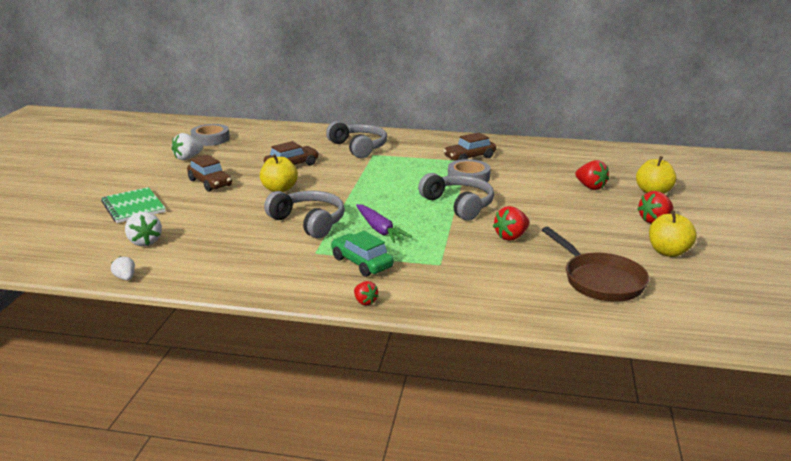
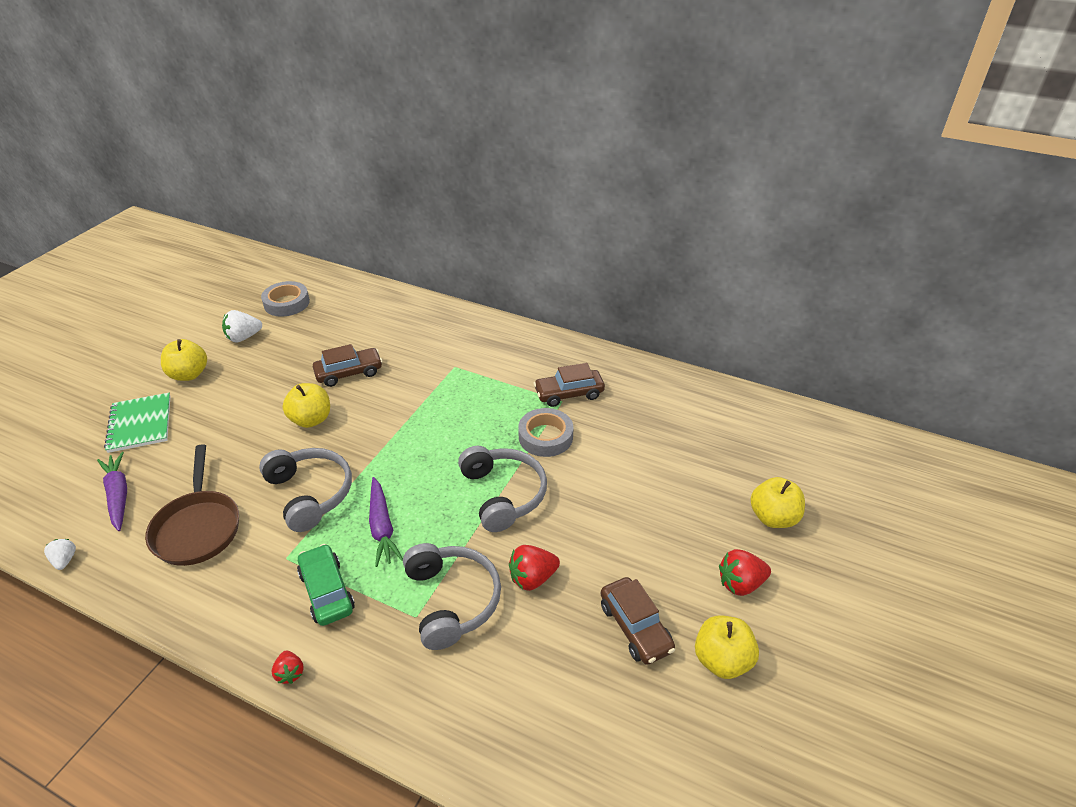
camera: 15 degrees right, 15 degrees up
white strawberry [125,212,162,246] -> purple carrot [97,452,127,531]
brown car [187,155,232,192] -> brown car moved to [600,577,675,665]
grey headphones [326,121,387,158] -> grey headphones moved to [403,543,501,650]
brown pan [542,227,649,302] -> brown pan moved to [145,444,239,566]
red strawberry [575,160,609,190] -> none
none -> yellow apple [161,339,207,381]

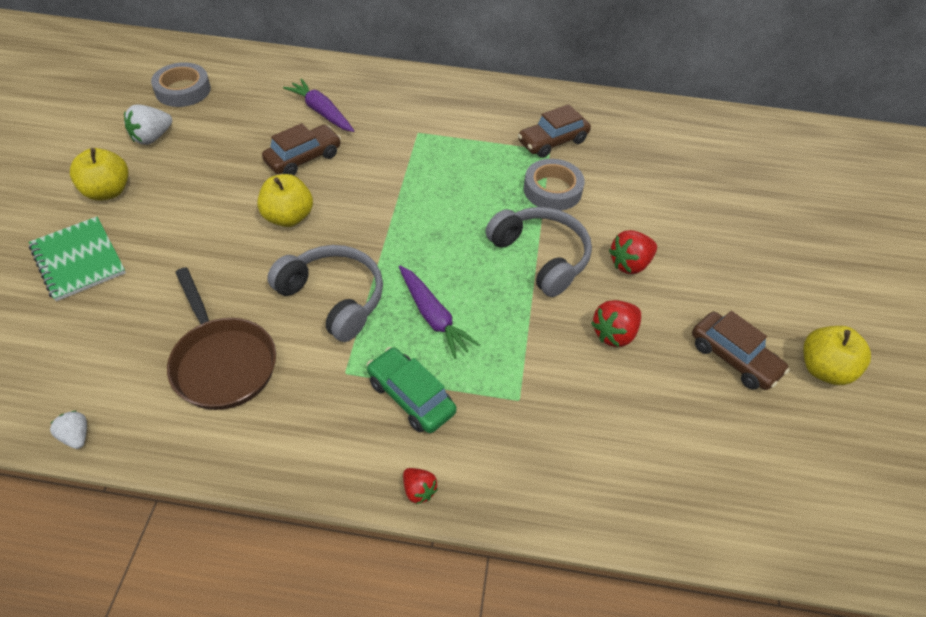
camera: 20 degrees left, 10 degrees up
purple carrot [97,452,127,531] -> purple carrot moved to [283,79,354,132]
grey headphones [403,543,501,650] -> none
red strawberry [719,549,771,596] -> red strawberry moved to [609,230,657,274]
yellow apple [751,477,805,528] -> none

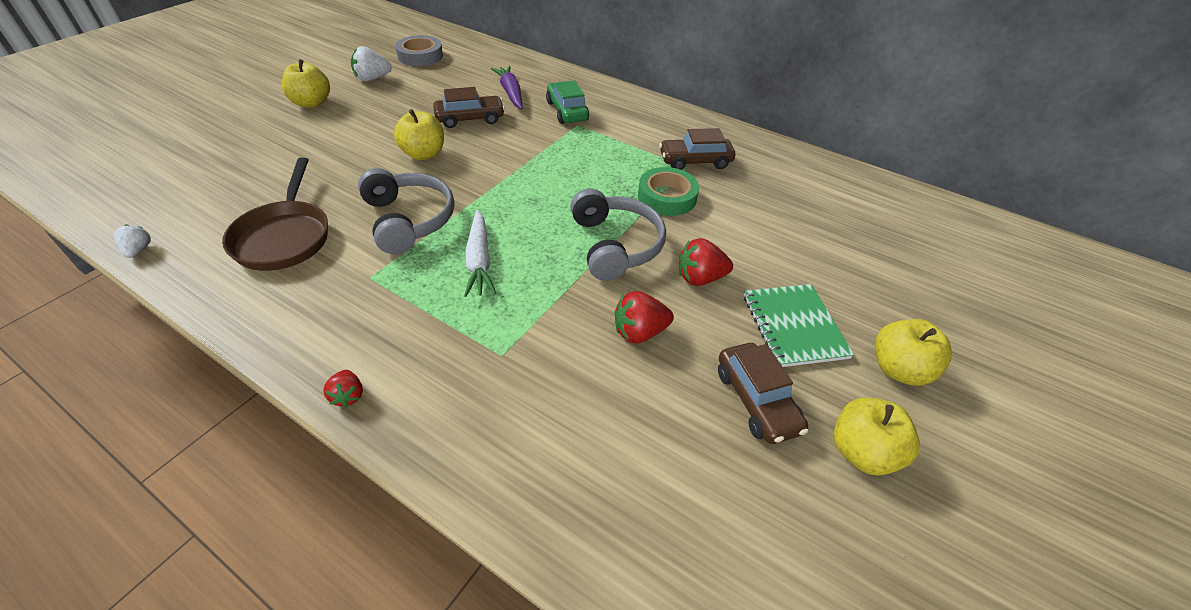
camera: 25 degrees right, 5 degrees down
green notebook [29,217,126,301] -> green notebook moved to [744,284,854,367]
green car [367,347,457,433] -> green car moved to [546,81,589,124]
purple carrot [399,265,480,359] -> white carrot [464,210,496,297]
grey tape [524,159,585,211] -> green tape [638,167,699,216]
none -> yellow apple [875,319,952,386]

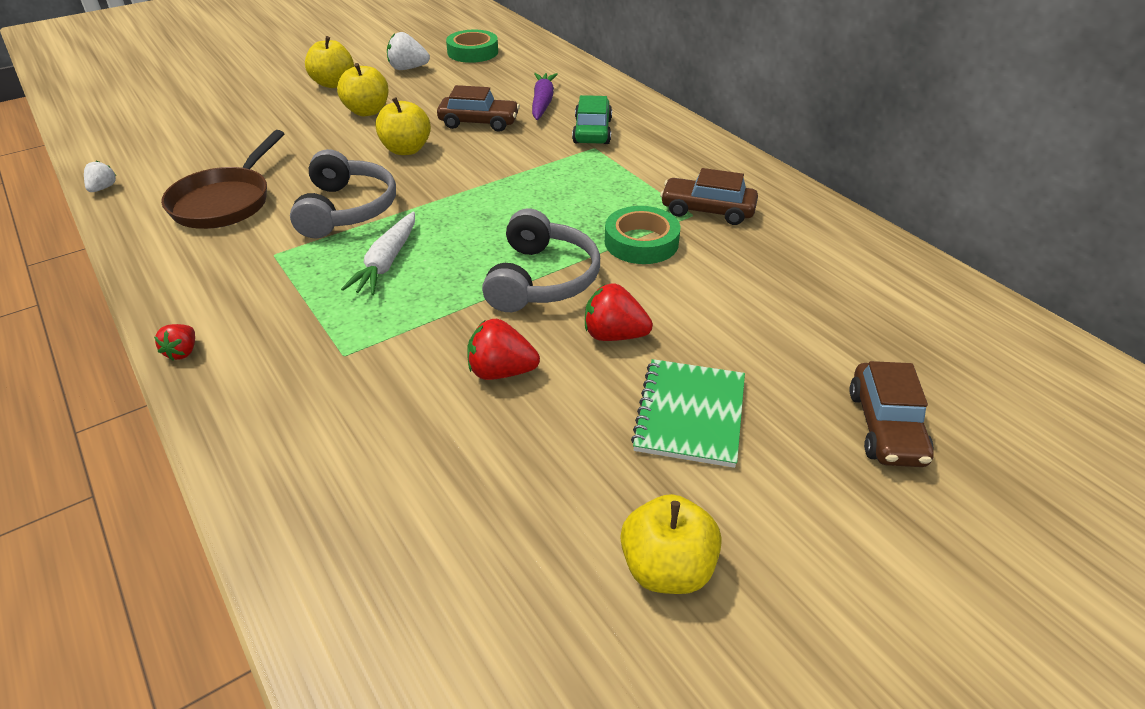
camera: 25 degrees right, 5 degrees down
grey tape [395,35,443,66] -> green tape [446,29,498,63]
brown car [718,343,809,444] -> brown car moved to [849,361,934,467]
yellow apple [875,319,952,386] -> yellow apple moved to [337,63,389,116]

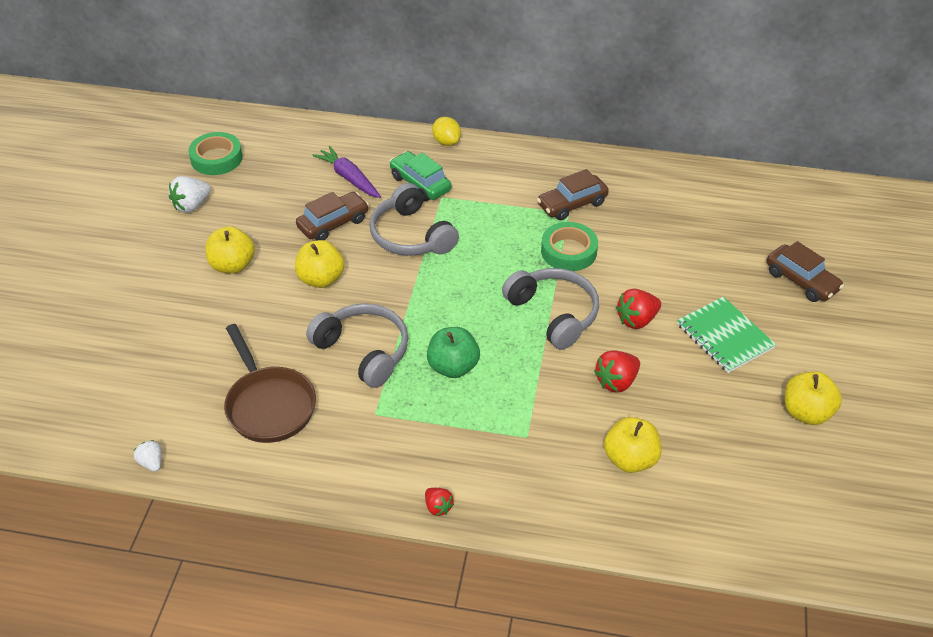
camera: 45 degrees left, 5 degrees up
yellow apple [305,36,354,88] -> yellow apple moved to [604,417,661,473]
white carrot [341,212,415,295] -> green apple [427,327,480,378]
none -> grey headphones [369,183,459,256]
none -> yellow lemon [432,117,461,146]

